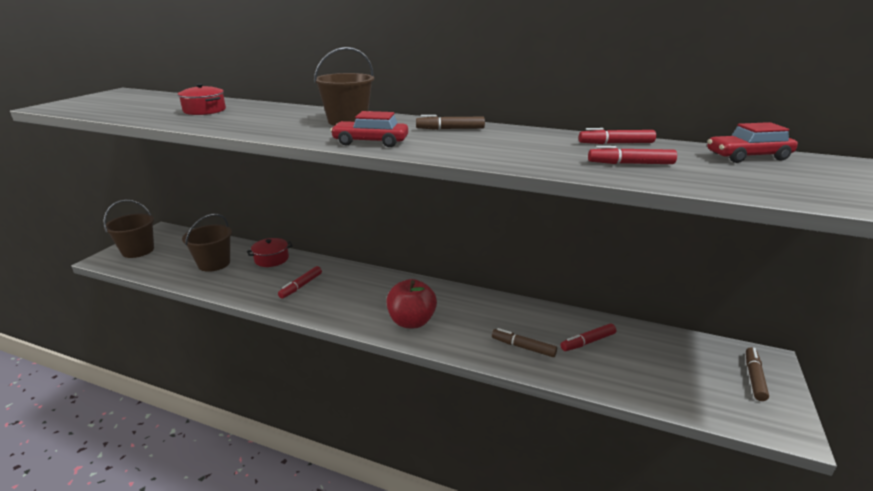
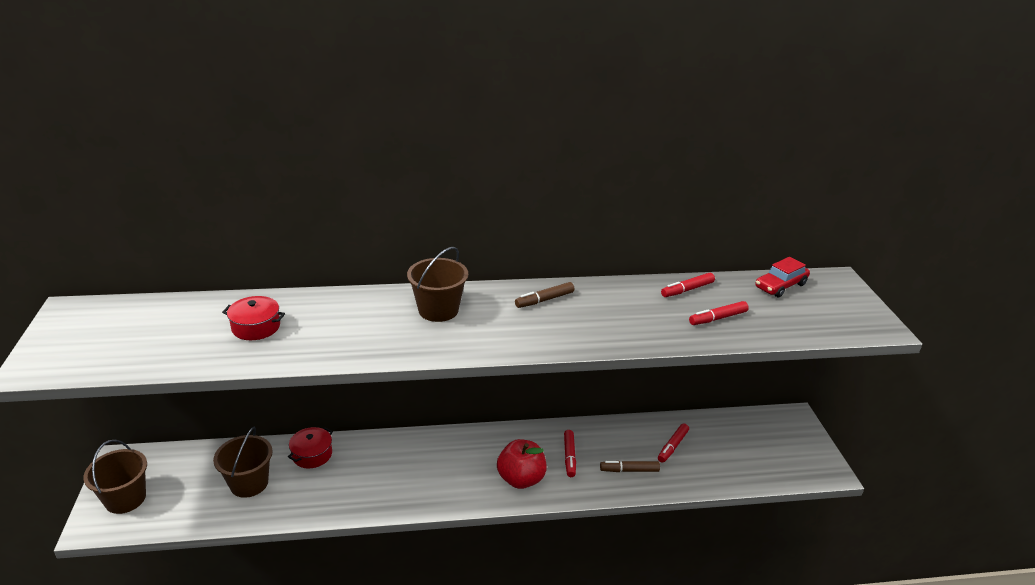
camera: 30 degrees left, 5 degrees up
red marker [278,266,322,299] -> red marker moved to [564,430,576,477]
red car [330,111,408,147] -> none
brown marker [746,347,769,401] -> none

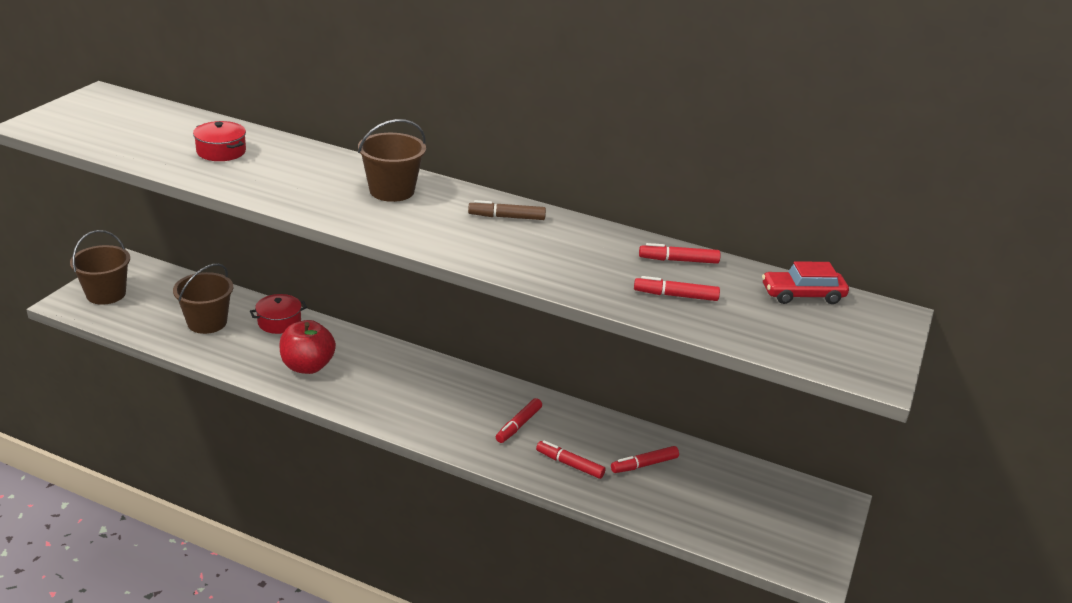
camera: 30 degrees right, 0 degrees up
red apple [497,439,547,489] -> red apple moved to [279,320,336,374]
brown marker [600,461,660,472] -> red marker [536,440,605,479]

